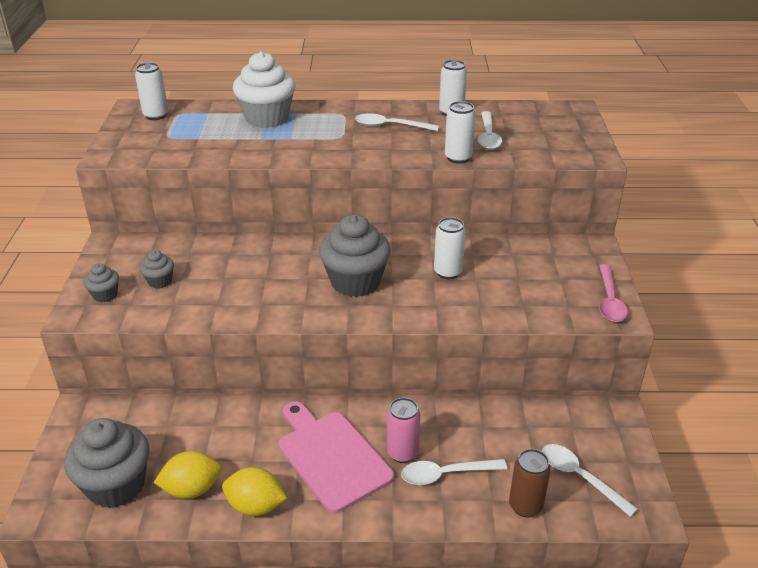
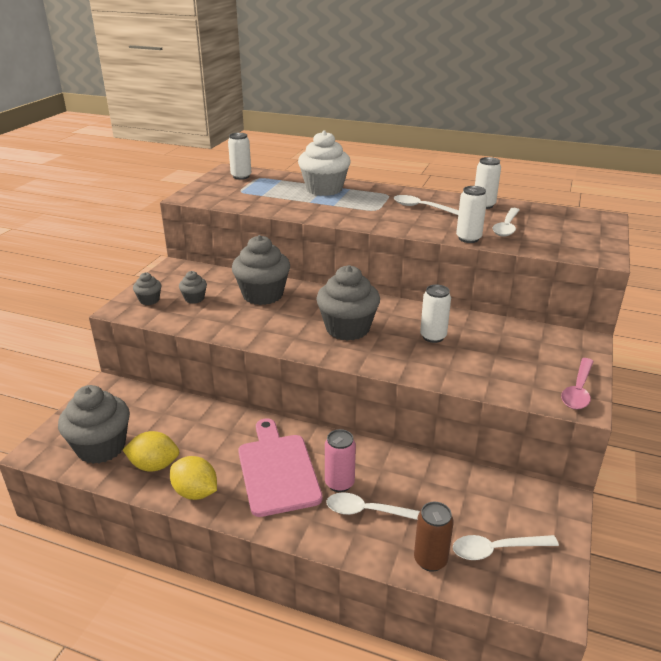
camera: 20 degrees right, 5 degrees down
white spoon [542,444,638,517] -> white spoon turned 75 degrees counterclockwise [453,535,559,560]
none -> grey cupcake [232,235,290,305]

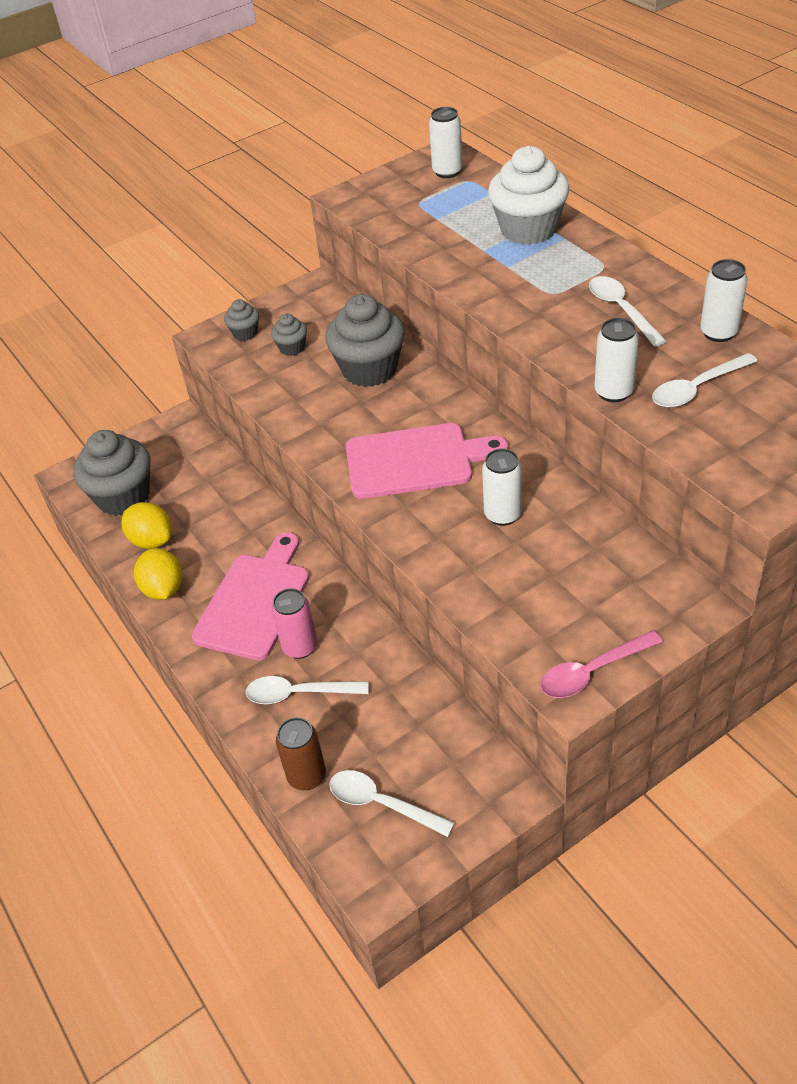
camera: 40 degrees right, 15 degrees up
grey cupcake [316,265,380,341] -> pink cutting board [346,423,508,499]
white spoon [327,492,420,520] -> white spoon turned 45 degrees counterclockwise [245,676,369,704]

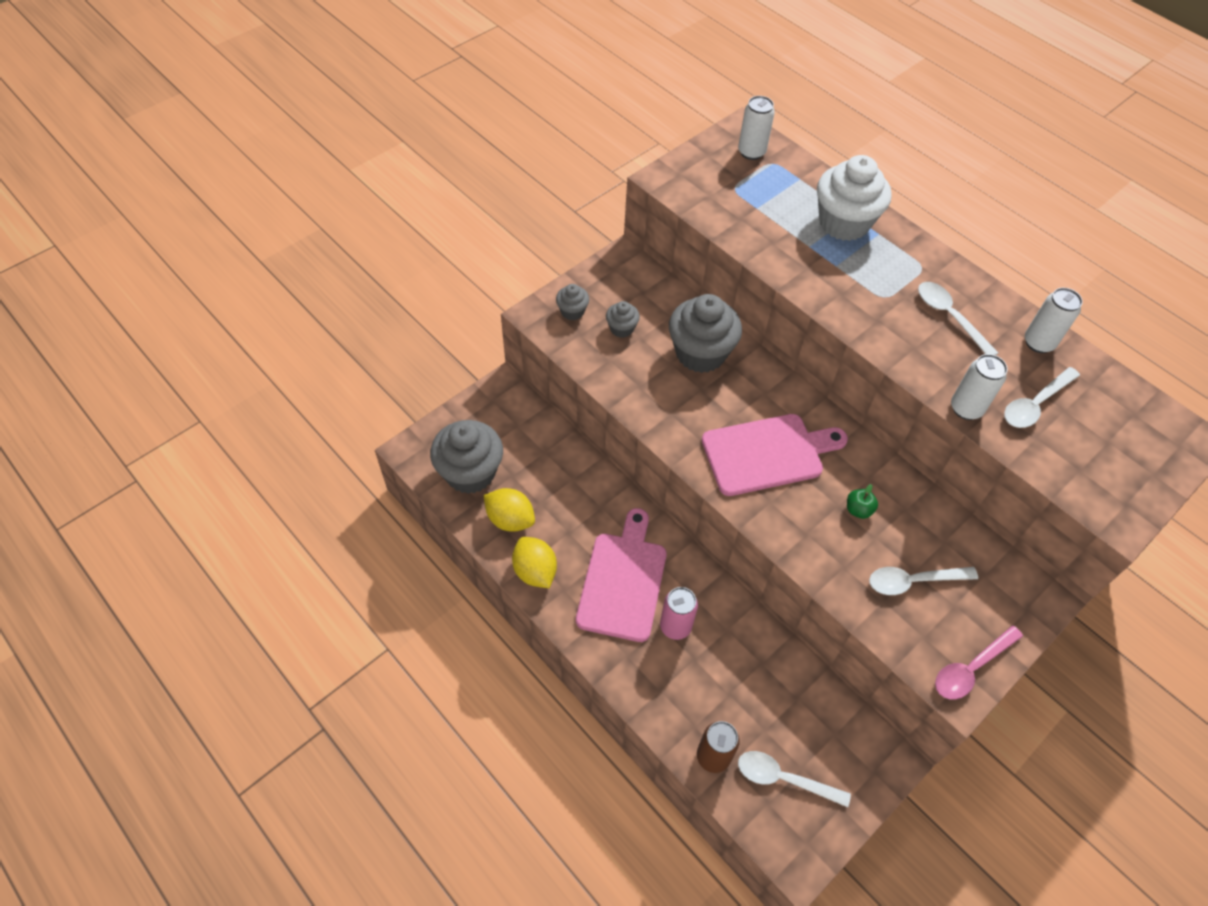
camera: 15 degrees left, 10 degrees up
white spoon [245,676,369,704] -> white spoon moved to [869,567,978,595]
white can [482,449,522,526] -> green apple [847,484,878,519]

